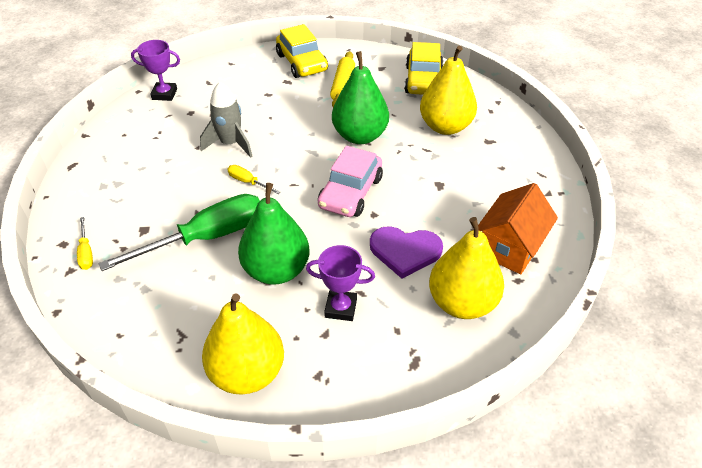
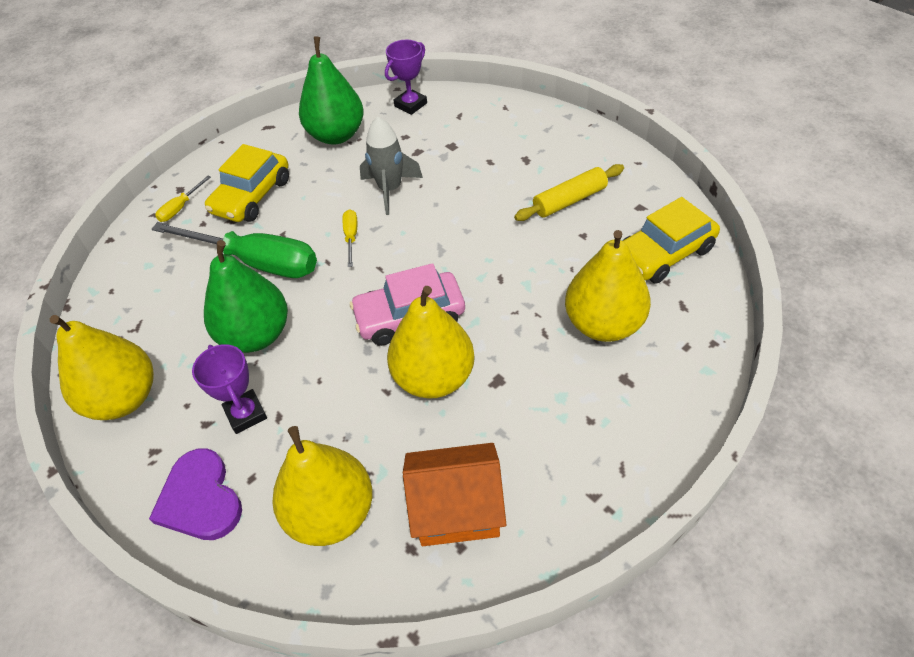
camera: 55 degrees right, 5 degrees up
purple trophy [131,40,180,101] -> purple trophy turned 75 degrees clockwise [385,40,427,115]
yellow car [276,24,328,78] -> yellow car moved to [205,144,289,222]
green pear [332,51,389,144] -> green pear moved to [299,36,364,145]
purple heart [370,226,443,279] -> purple heart moved to [149,448,242,540]
none -> yellow pear [387,286,475,398]

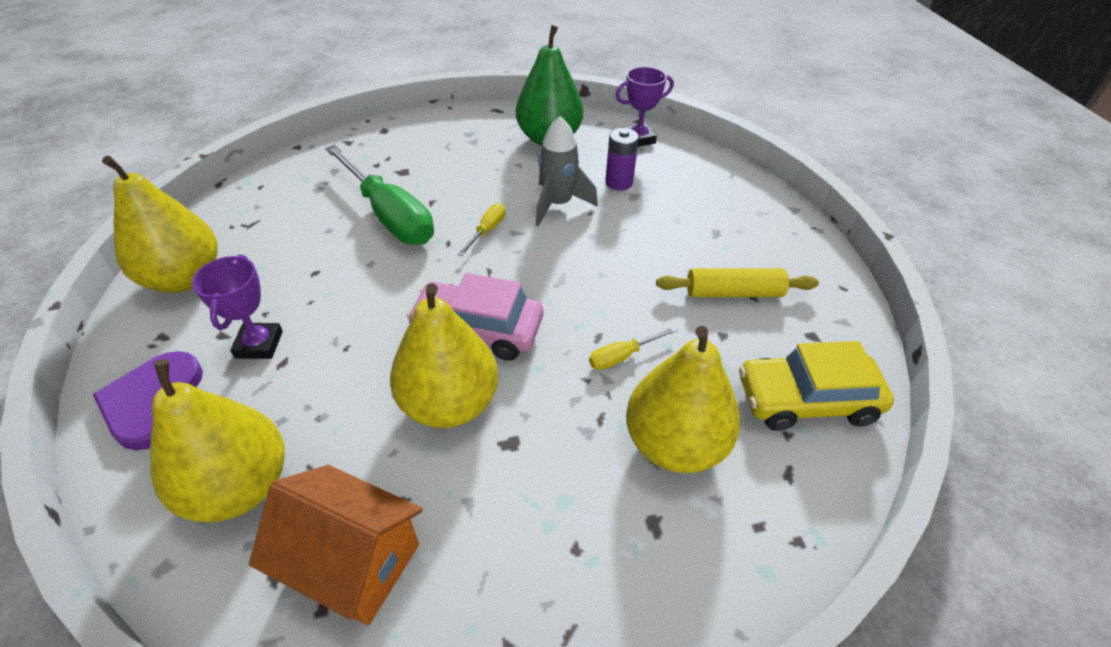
camera: 25 degrees right, 5 degrees down
yellow screwdriver [155,176,211,222] -> yellow screwdriver moved to [589,327,678,370]
green pear [204,240,288,353] -> none
yellow car [205,144,289,222] -> none
none -> purple battery [605,128,639,191]

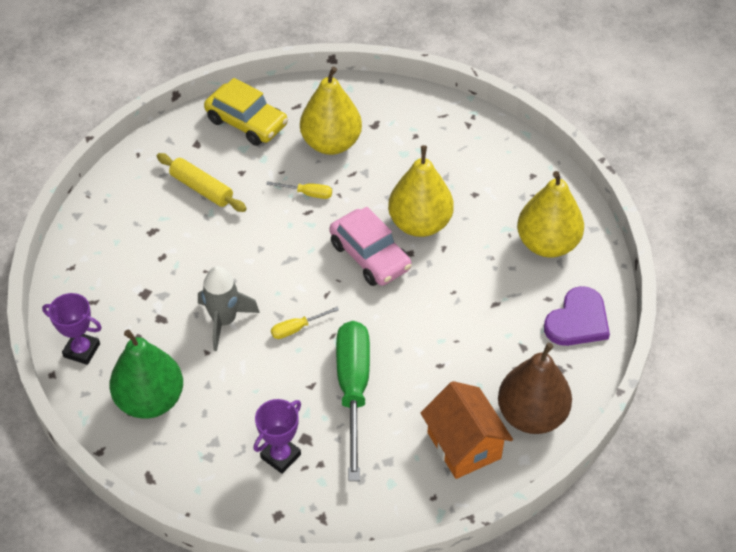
camera: 140 degrees left, 5 degrees up
yellow pear [102,156,218,293] -> brown pear [498,343,572,434]
purple trophy [192,254,283,359] -> purple trophy moved to [253,399,301,474]
orange house [249,465,423,625] -> orange house moved to [421,381,513,479]
purple battery [605,128,639,191] -> none

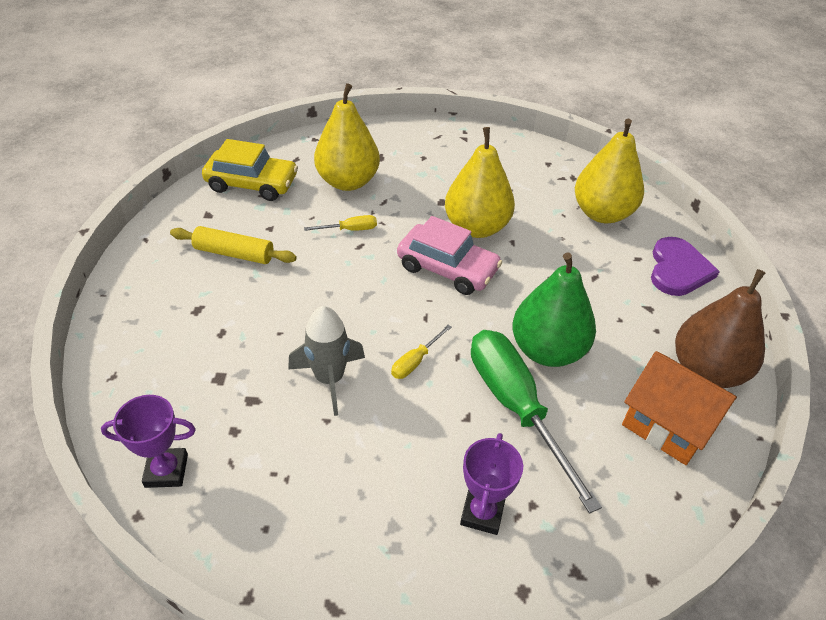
camera: 25 degrees left, 5 degrees down
green pear [109,330,183,419] -> green pear moved to [512,252,596,367]

